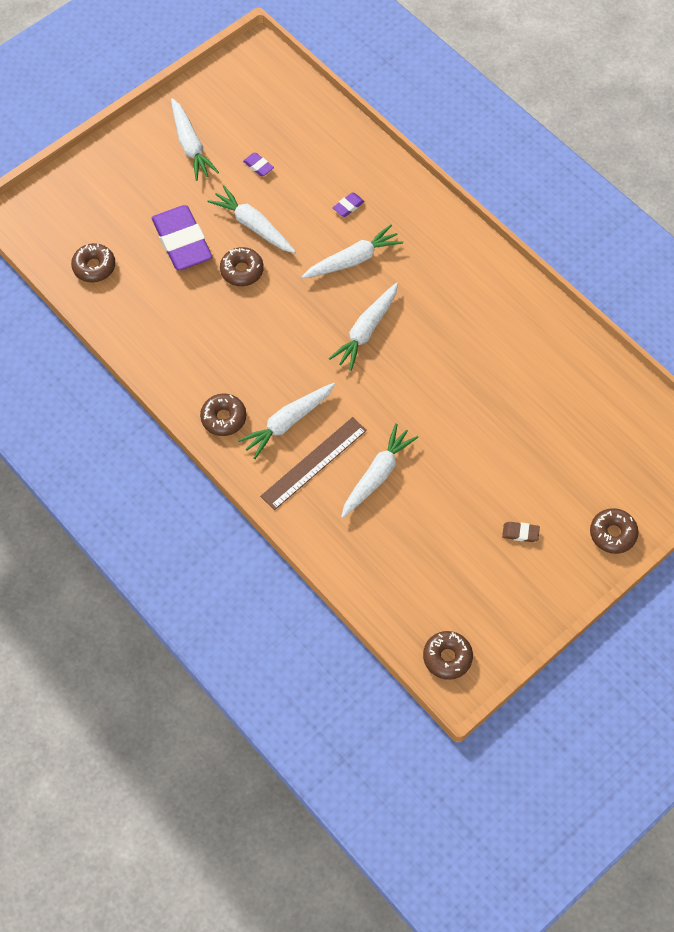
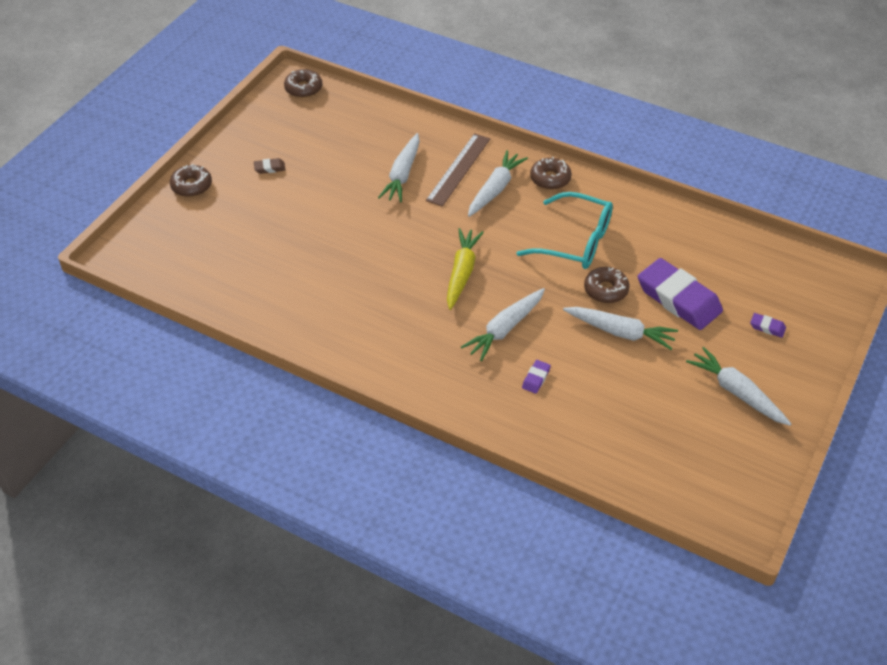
camera: 160 degrees right, 15 degrees down
brown donut [71,243,115,282] -> none
purple eraser [243,152,274,176] -> purple eraser moved to [750,313,786,338]
white carrot [329,282,398,371] -> yellow carrot [447,228,484,310]
none -> turquoise glasses [516,192,613,269]

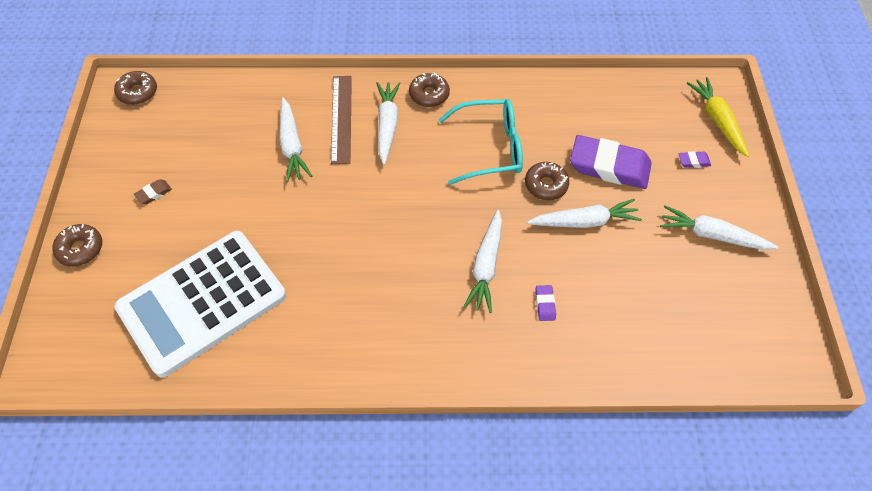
camera: 30 degrees left, 10 degrees up
yellow carrot [447,228,484,310] -> yellow carrot moved to [687,77,749,157]
none -> white calculator [114,231,286,377]

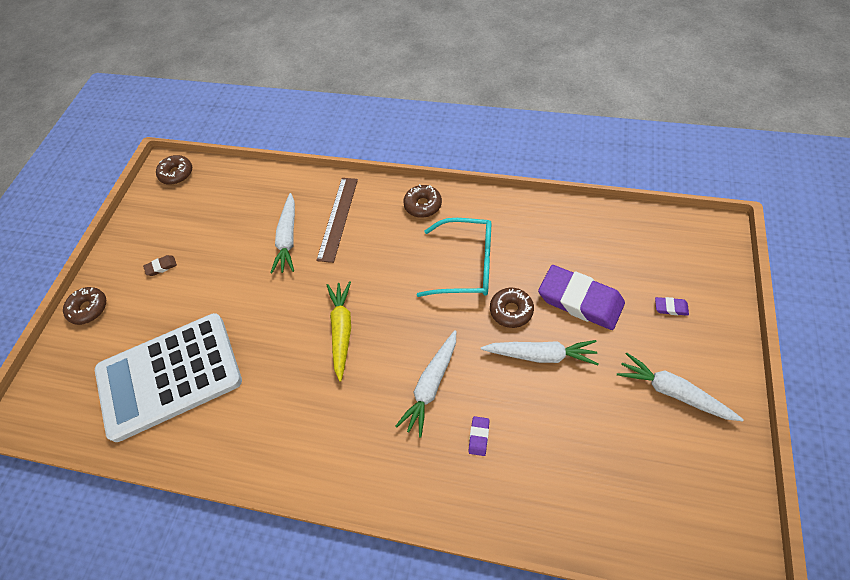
camera: 20 degrees right, 0 degrees up
white carrot [376,82,400,165] -> none
yellow carrot [687,77,749,157] -> yellow carrot moved to [327,281,351,382]

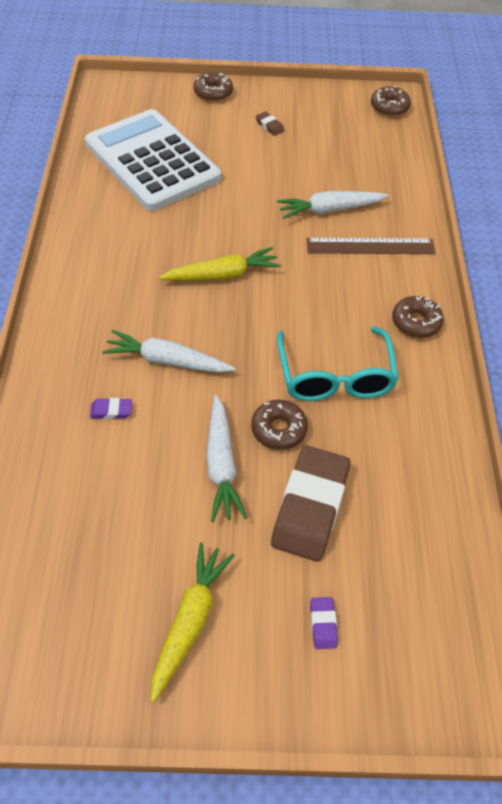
camera: 70 degrees right, 5 degrees down
purple eraser [538,265,625,330] -> brown eraser [271,445,350,562]
white carrot [617,352,744,421] -> yellow carrot [151,542,235,703]

